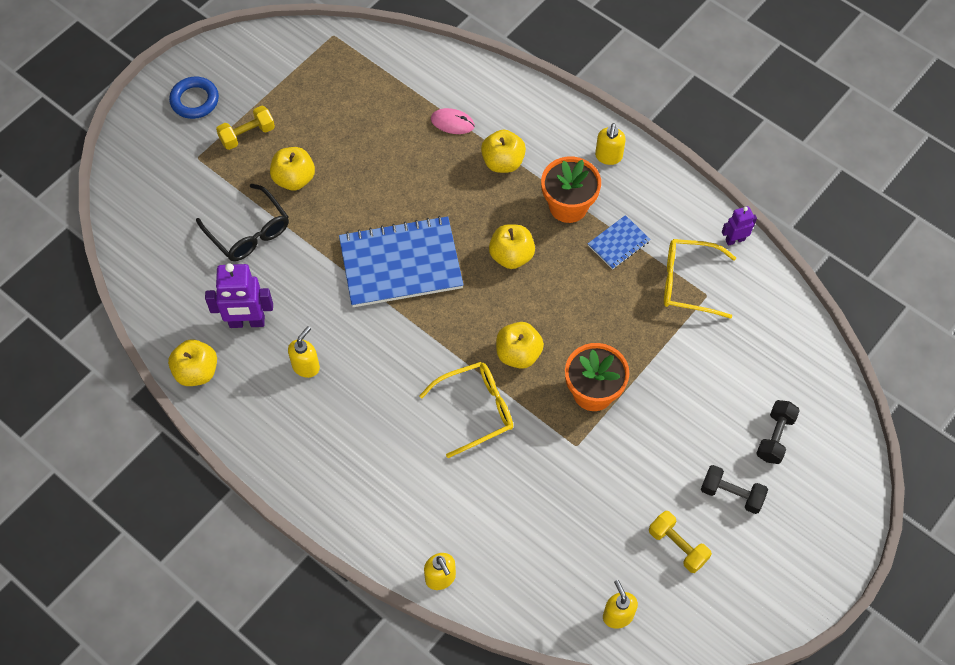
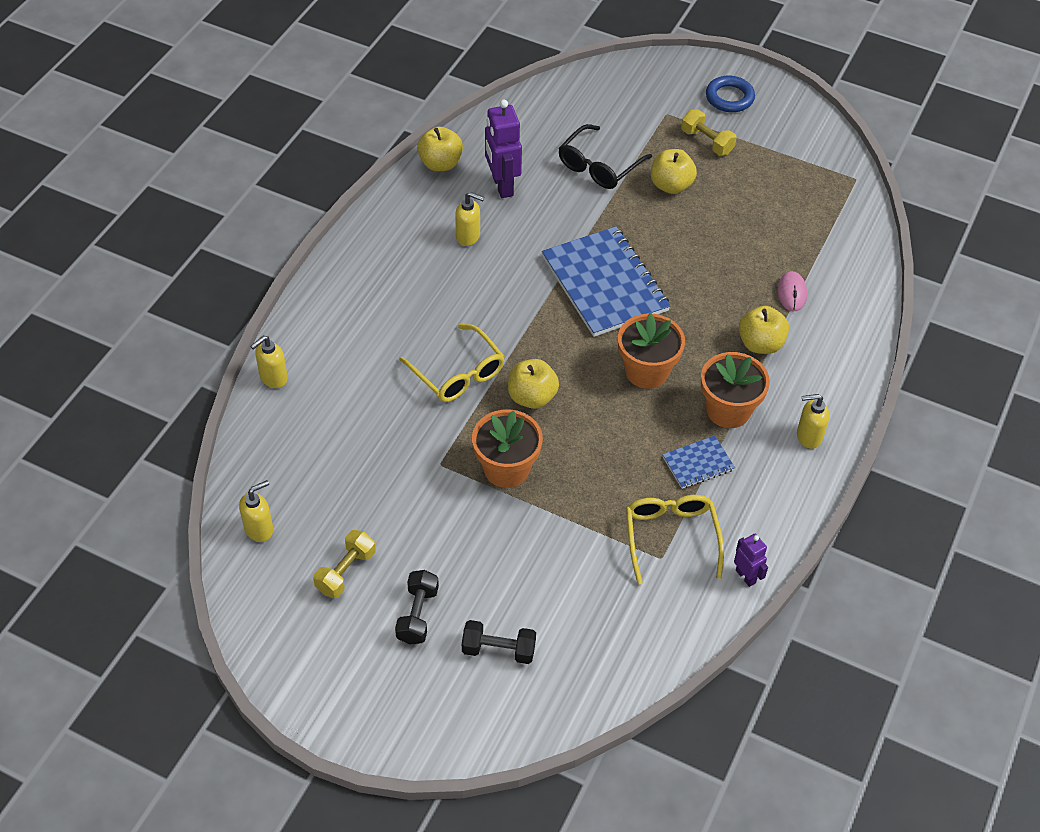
camera: 75 degrees right, 10 degrees down
yellow apple [489,224,535,269] -> orange flower pot [618,313,685,389]
blue notebook [588,215,651,270] -> blue notebook turned 60 degrees counterclockwise [662,436,735,489]

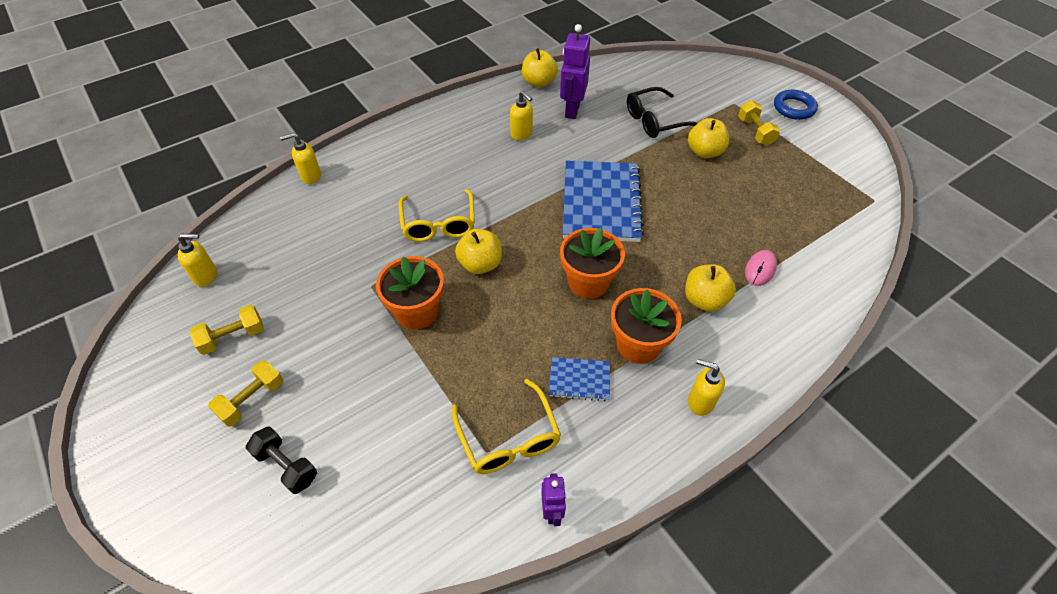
camera: 30 degrees right, 0 degrees up
black dumbbell [395,570,439,644] -> yellow dumbbell [208,360,283,427]
yellow glasses [626,495,724,585] -> yellow glasses turned 135 degrees clockwise [452,379,561,474]

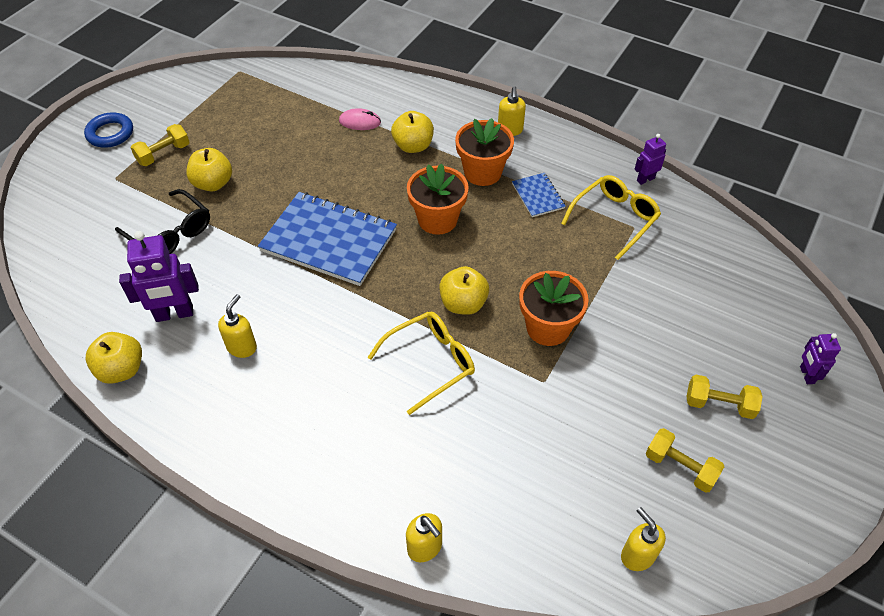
camera: 115 degrees left, 0 degrees up
black dumbbell [246,426,317,494] -> none
blue notebook [562,161,644,242] -> blue notebook turned 45 degrees clockwise [258,192,397,286]
none -> purple robot [800,333,841,384]

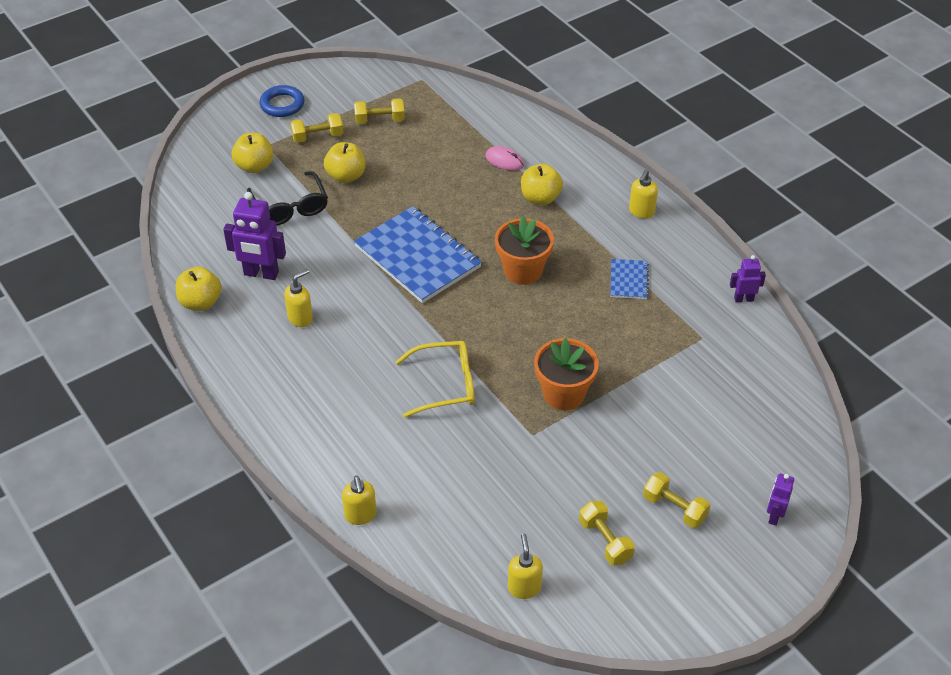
camera: 25 degrees right, 5 degrees down
yellow apple [439,266,489,315] -> yellow apple moved to [232,133,274,173]
orange flower pot [455,118,514,186] -> none
yellow glasses [561,175,661,260] -> none
none -> yellow dumbbell [354,98,405,124]

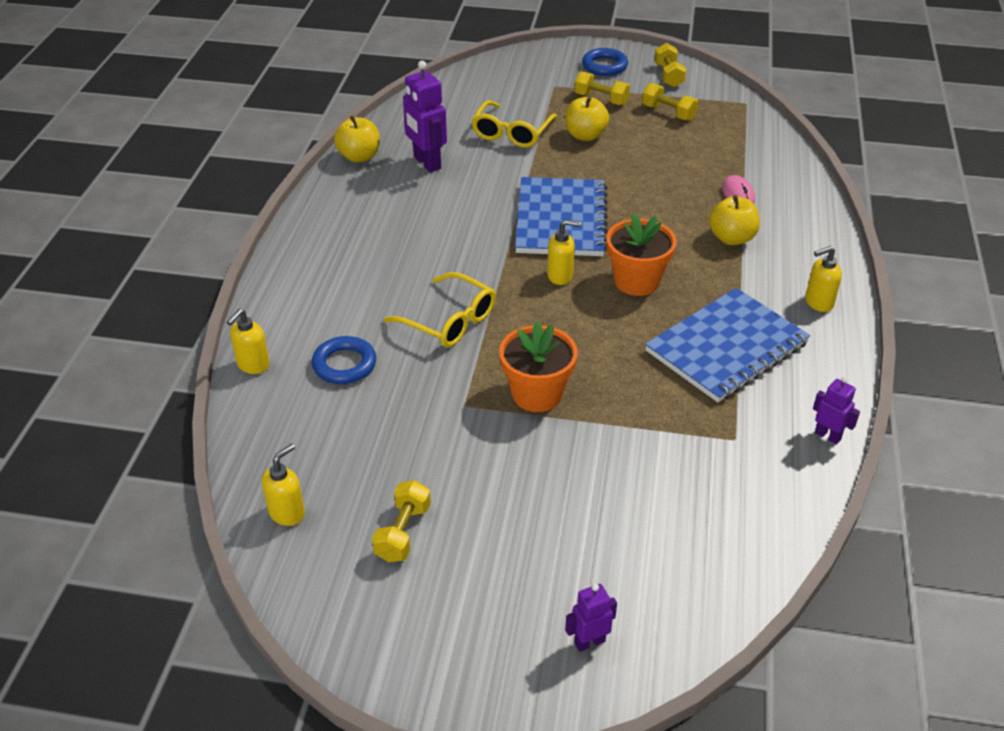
camera: 45 degrees right, 5 degrees down
yellow apple [232,133,274,173] -> none
black glasses [247,171,328,226] -> yellow glasses [471,100,558,148]
yellow soap dispenser [284,269,313,327] -> yellow soap dispenser moved to [547,219,582,285]
blue notebook [610,259,649,299] -> blue notebook [645,288,810,402], size x2.15
yellow dumbbell [643,472,711,528] -> yellow dumbbell moved to [655,43,686,87]
none -> blue ring [312,336,376,384]

